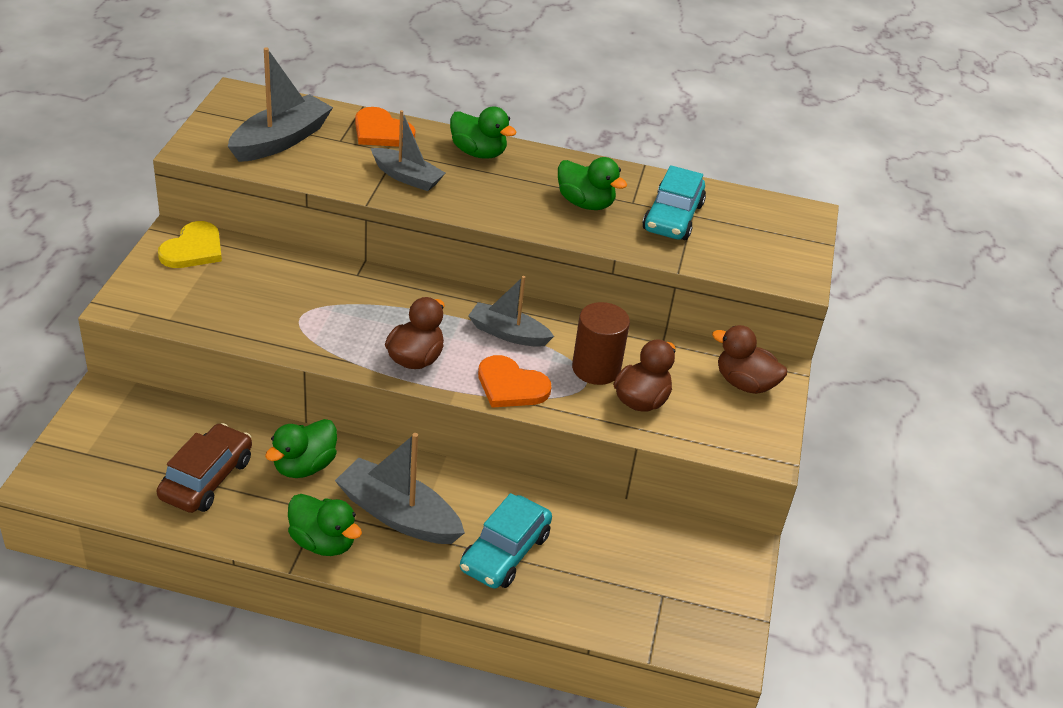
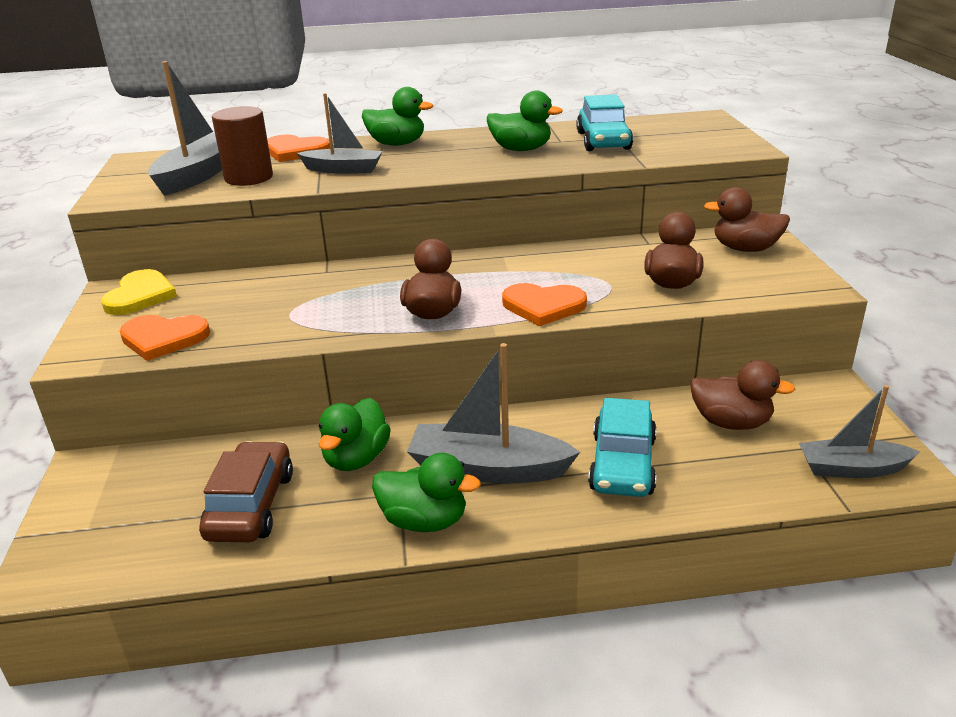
camera: 15 degrees left, 10 degrees down
grey boat [468,276,554,347] -> grey boat moved to [799,385,920,478]
brown cylinder [572,302,630,385] -> brown cylinder moved to [212,106,273,186]
none -> orange heart [120,315,210,361]
none -> brown duck [690,360,795,430]

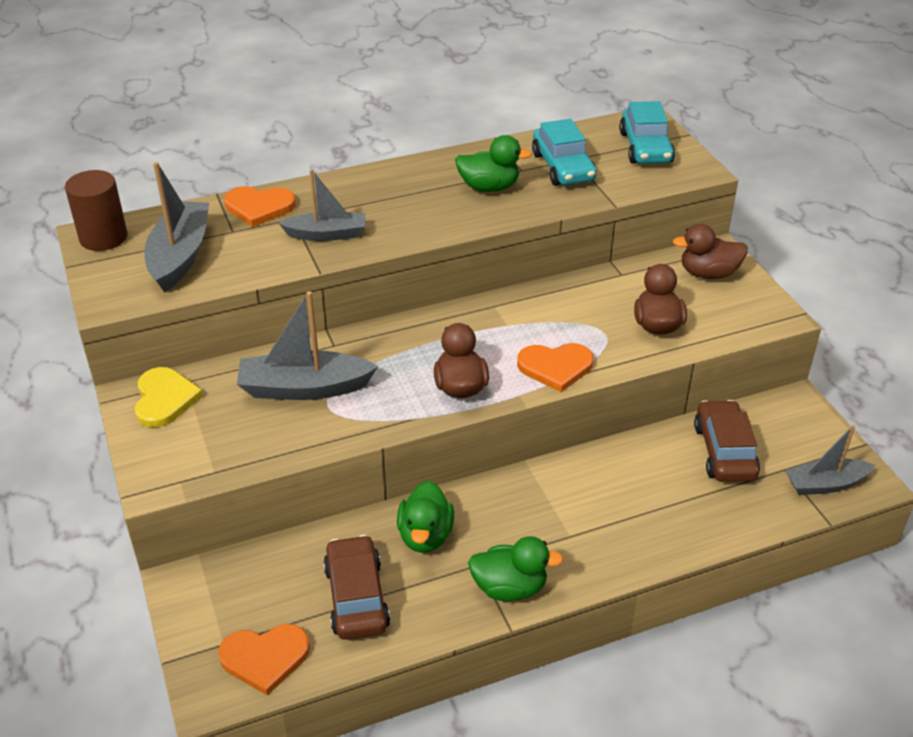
camera: 15 degrees left, 10 degrees up
orange heart [120,315,210,361] -> orange heart moved to [218,624,310,695]
brown cylinder [212,106,273,186] -> brown cylinder moved to [65,170,127,251]
green duck [362,87,433,146] -> none
grey boat [407,343,580,484] -> grey boat moved to [237,291,378,400]
turquoise car [588,398,657,497] -> turquoise car moved to [619,101,675,164]
brown duck [690,360,795,430] -> brown car [694,400,760,482]

